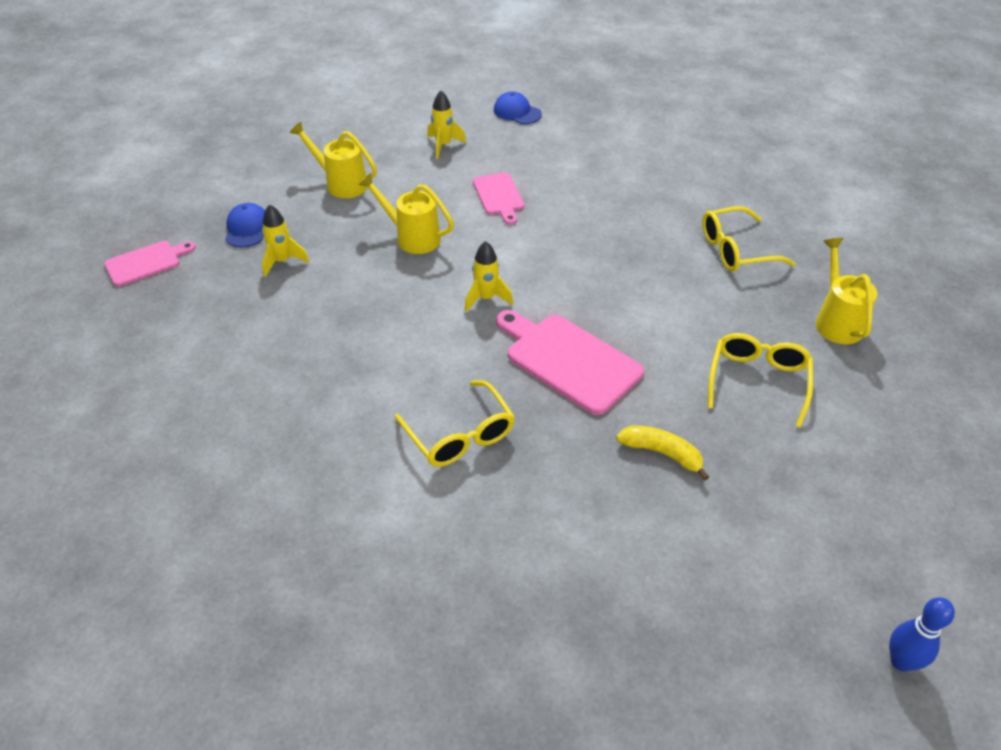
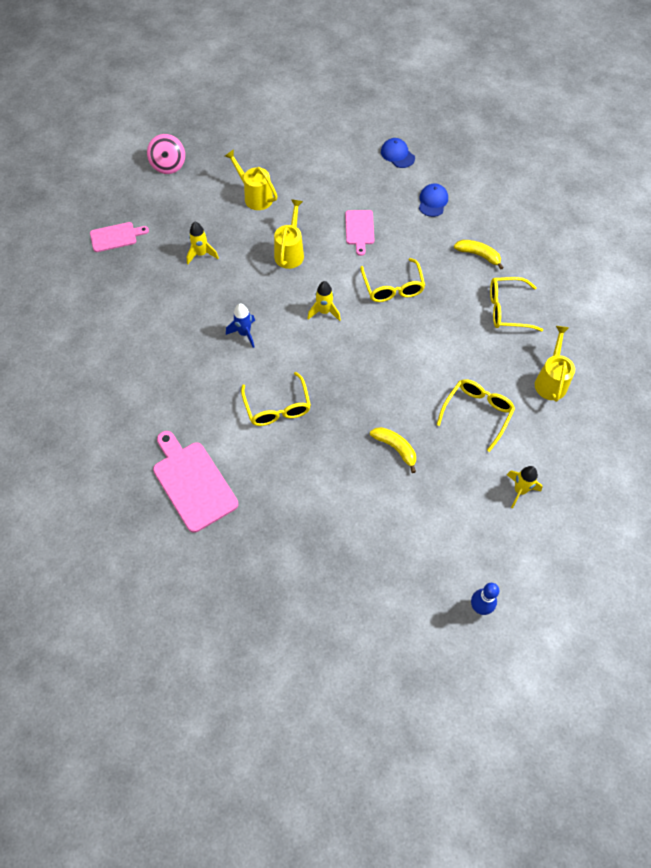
camera: 15 degrees right, 15 degrees up
blue cap [225,203,265,247] -> blue cap moved to [419,183,448,217]
yellow watering can [359,173,454,254] -> yellow watering can turned 60 degrees clockwise [274,199,304,269]
yellow rocket [427,91,467,159] -> yellow rocket moved to [507,466,542,508]
pink cutting board [496,310,644,415] -> pink cutting board moved to [153,431,238,533]
none -> pink spinning top [147,134,185,174]
none -> blue rocket [226,304,255,348]
none -> yellow glasses [360,258,425,302]
none -> yellow banana [454,240,504,269]

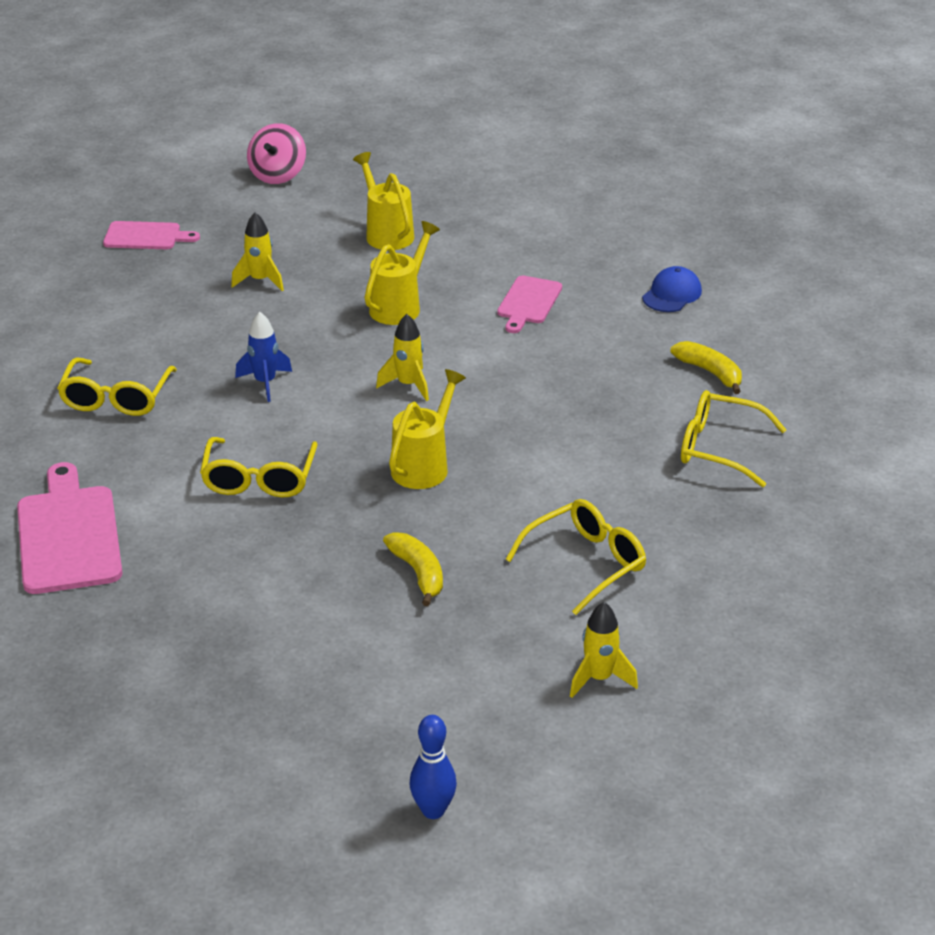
camera: 20 degrees right, 25 degrees down
yellow glasses [360,258,425,302] -> yellow glasses moved to [57,357,177,416]
blue cap [381,138,415,168] -> none
yellow watering can [535,326,575,402] -> yellow watering can moved to [389,369,466,489]

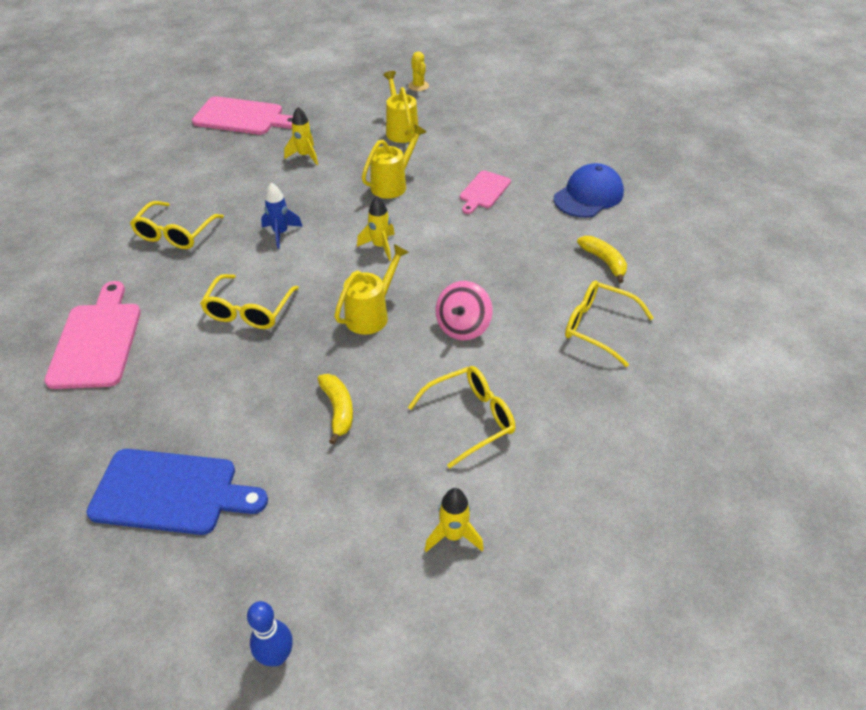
camera: 10 degrees right, 10 degrees up
pink cutting board [103,221,200,249] -> pink cutting board [192,96,293,135], size x1.67
pink spinning top [247,123,306,184] -> pink spinning top moved to [435,281,493,340]
blue cap [642,266,702,312] -> blue cap [554,163,624,218], size x1.56
none -> blue cutting board [86,449,268,535]
none -> yellow cactus [408,52,429,91]

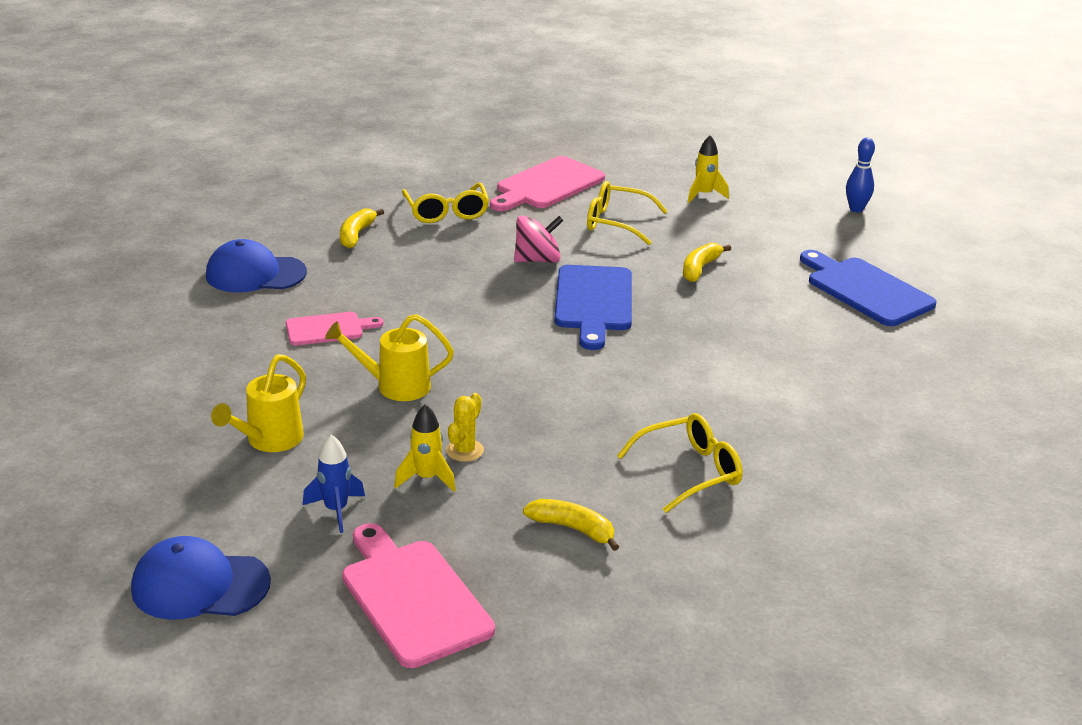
camera: 135 degrees left, 15 degrees down
pink cutting board [44,281,141,389] -> pink cutting board moved to [490,156,605,211]
yellow glasses [200,274,299,329] -> none
blue rocket [261,183,303,249] -> blue rocket moved to [303,434,365,533]
yellow watering can [334,244,409,335] -> blue cutting board [555,265,632,350]
yellow rocket [357,196,395,261] -> none
yellow cactus [408,52,429,91] -> yellow cactus moved to [446,393,484,462]
none -> blue cap [131,536,271,620]
none -> yellow banana [523,499,619,551]

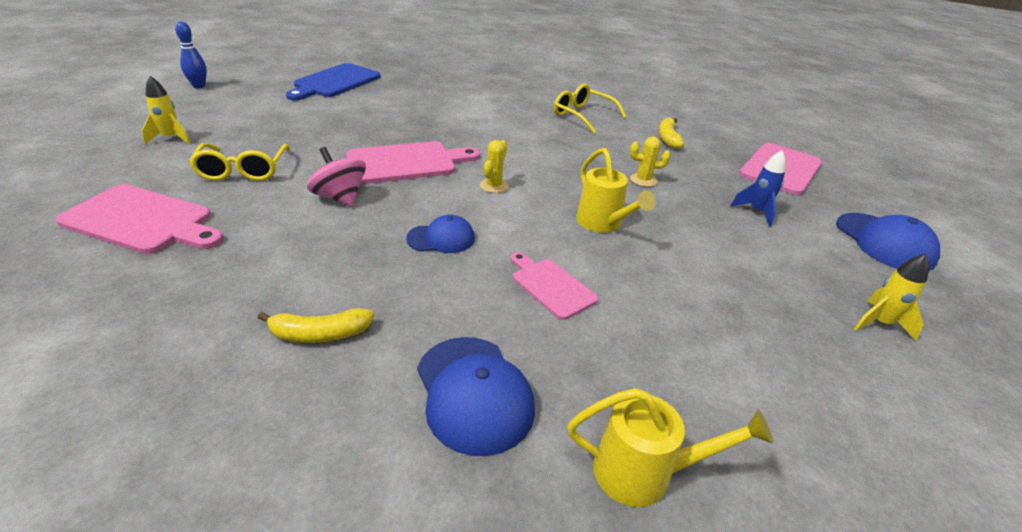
camera: 115 degrees left, 5 degrees up
yellow watering can [211,354,306,452] -> yellow watering can moved to [567,388,773,507]
yellow rocket [394,404,456,492] -> yellow rocket moved to [854,254,929,340]
yellow glasses [402,183,489,223] -> none
blue cutting board [555,265,632,350] -> pink cutting board [346,141,480,184]
yellow banana [683,243,731,282] -> none
none -> blue cap [406,214,475,253]
none -> yellow cactus [480,140,508,193]

